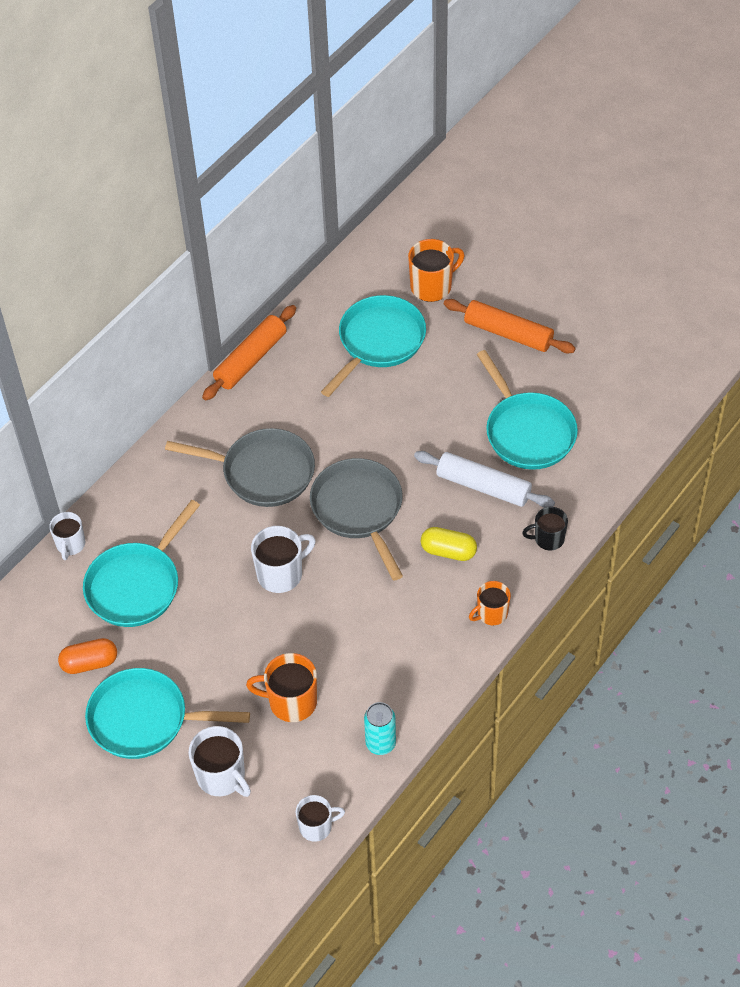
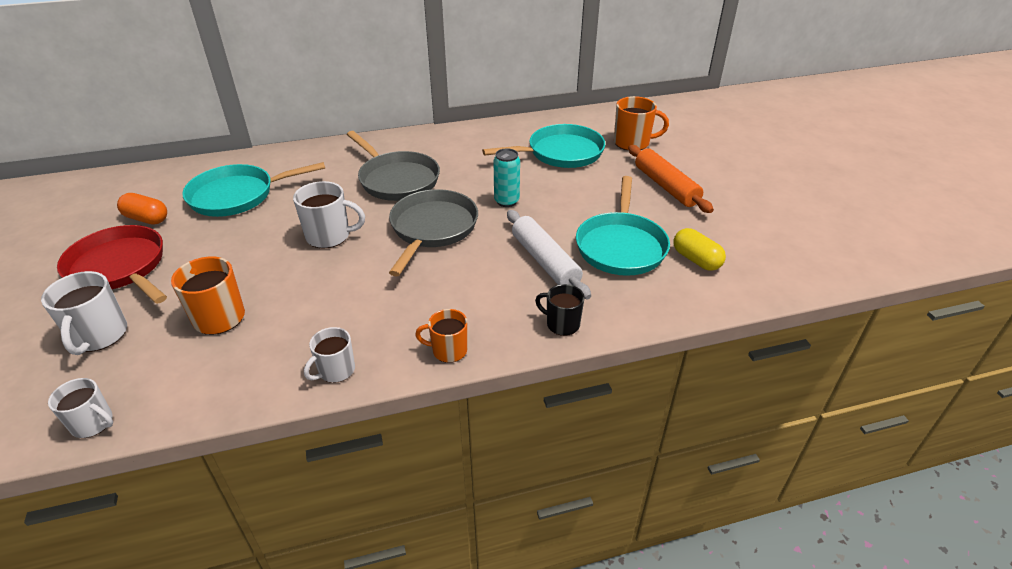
camera: 35 degrees right, 15 degrees down
white mug [49,512,85,560] -> white mug moved to [304,327,355,383]
turquoise pan [85,668,250,759] -> red pan [57,225,167,304]
orange rolling pin [202,305,296,400] -> none
turquoise can [364,702,396,755] -> turquoise can moved to [494,148,520,207]
yellow capsule [421,527,477,561] -> yellow capsule moved to [673,228,726,271]

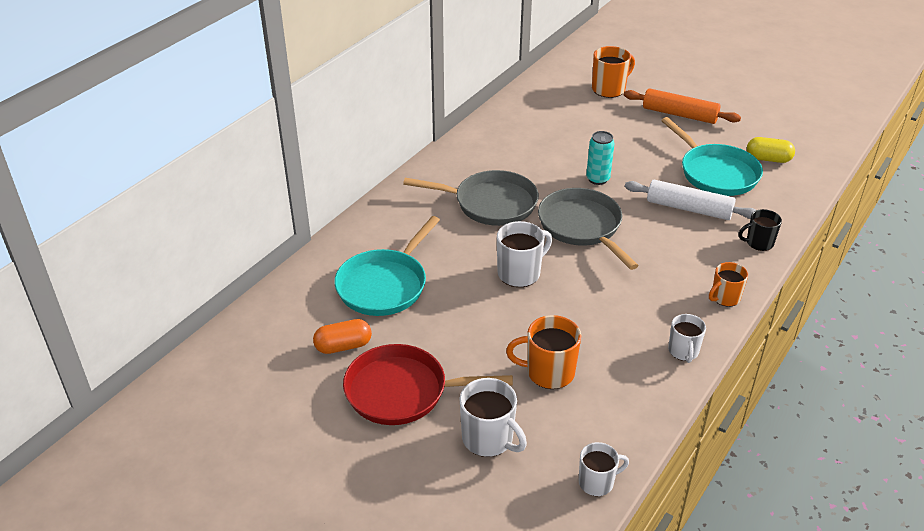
camera: 40 degrees left, 0 degrees up
turquoise pan [482,124,605,168] -> none

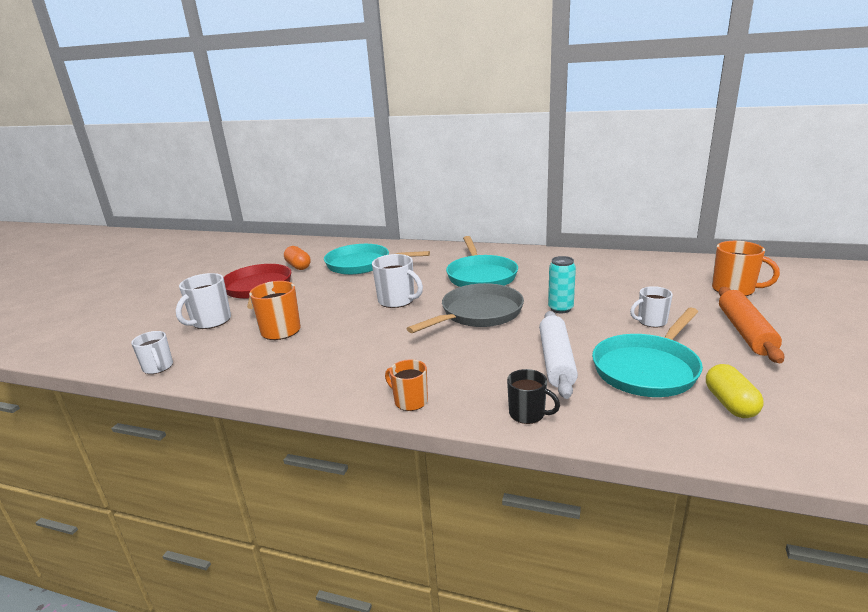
camera: 75 degrees right, 15 degrees down
grey pan [403,170,539,226] -> turquoise pan [446,236,518,287]
white mug [668,314,706,363] -> white mug moved to [630,286,673,327]
black mug [738,209,782,251] -> black mug turned 150 degrees clockwise [507,369,560,424]

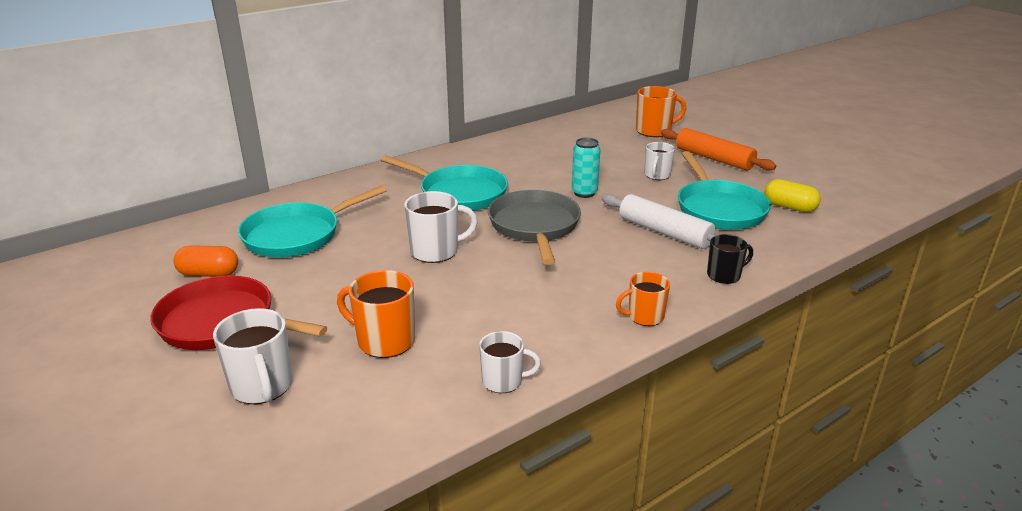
camera: 55 degrees left, 5 degrees up
white mug [131,331,173,374] -> white mug moved to [479,331,541,393]

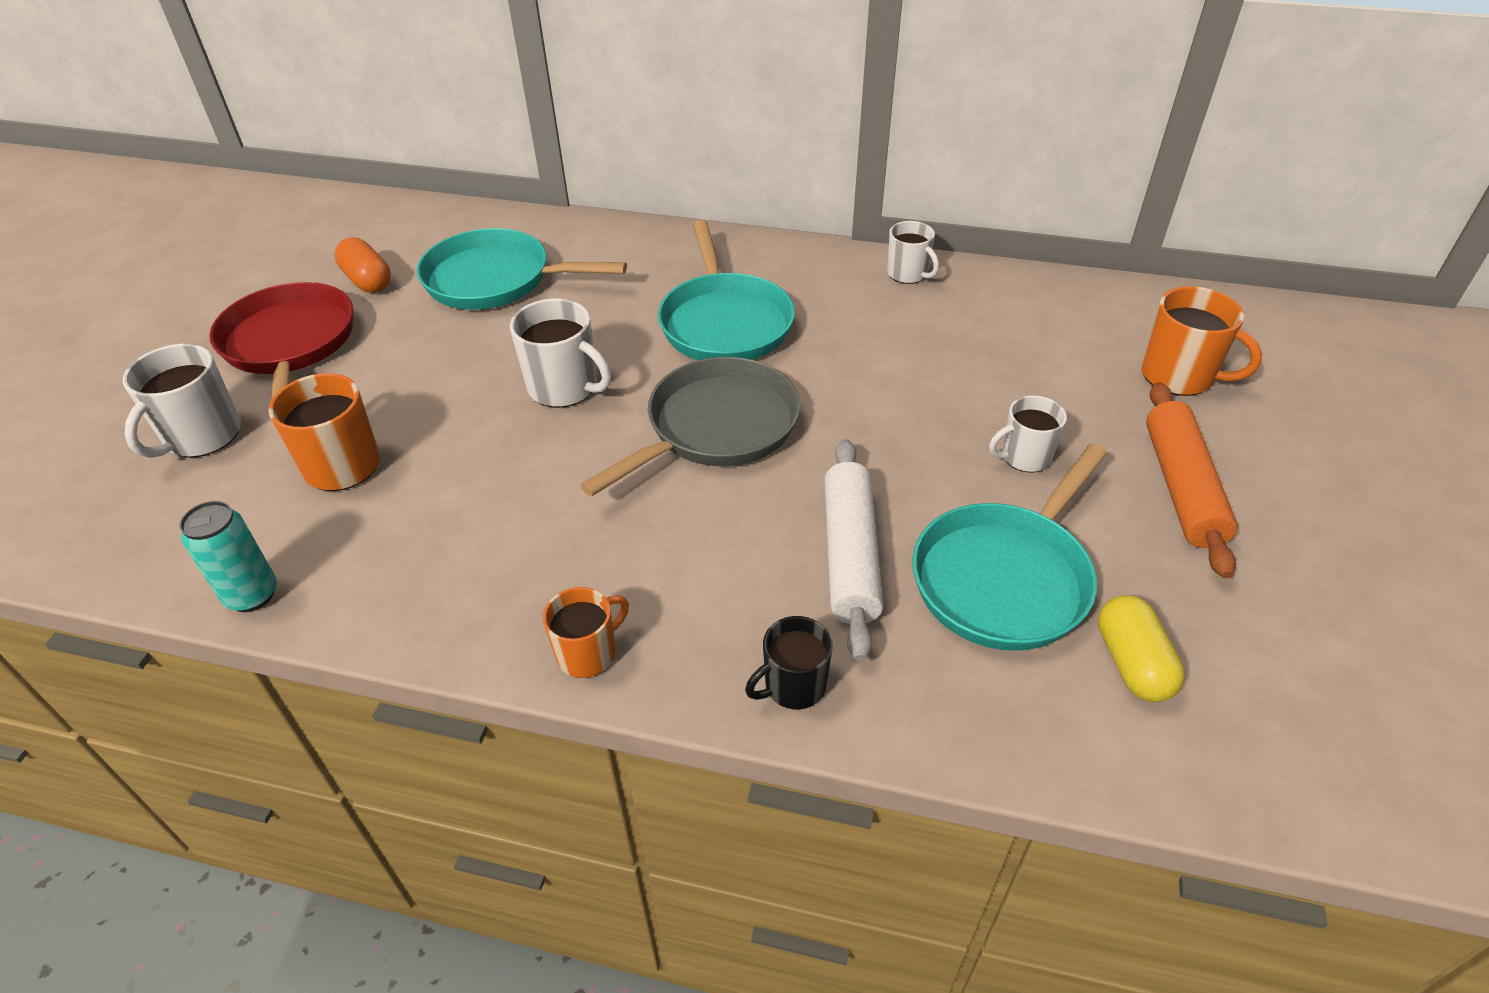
camera: 50 degrees right, 15 degrees up
white mug [479,331,541,393] -> white mug moved to [887,221,939,284]
turquoise can [572,138,600,198] -> turquoise can moved to [179,501,277,612]
orange mug [616,272,670,326] -> orange mug turned 105 degrees clockwise [543,587,629,678]
black mug [707,234,753,284] -> black mug turned 120 degrees clockwise [745,616,833,710]

